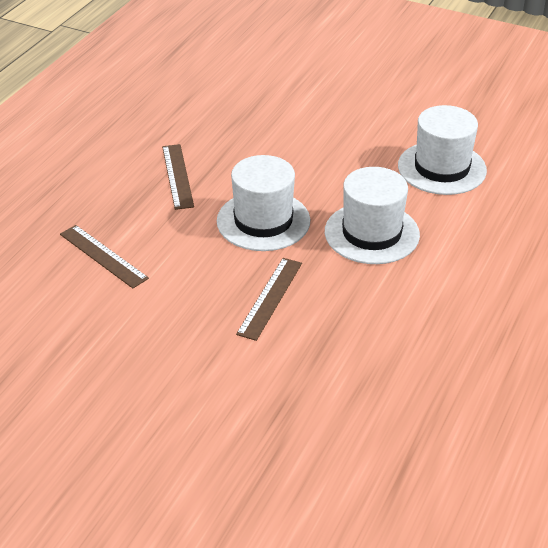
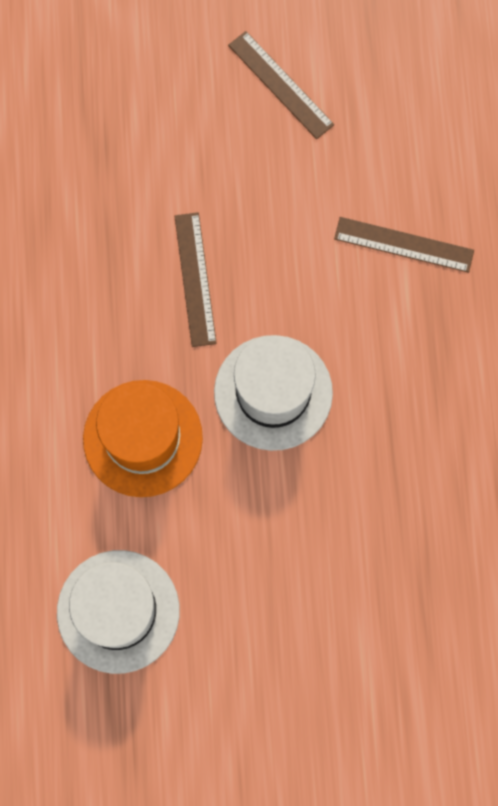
camera: 150 degrees right, 35 degrees up
brown ruler [162,144,194,210] -> brown ruler moved to [228,31,334,139]
white hat [325,167,420,264] -> orange hat [83,380,203,497]

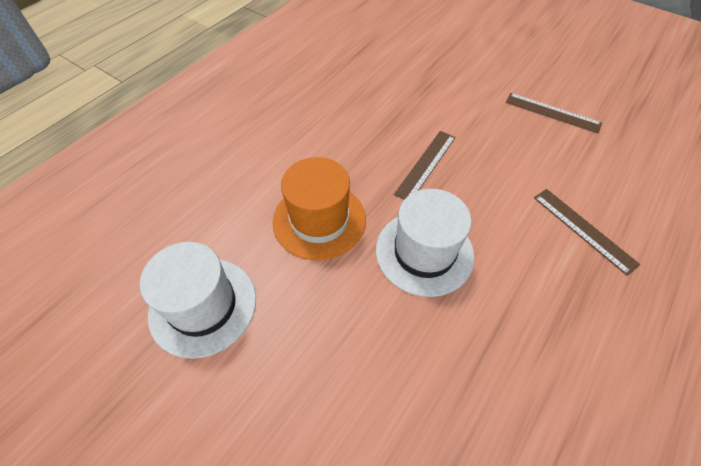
camera: 40 degrees right, 20 degrees down
brown ruler [228,31,334,139] -> brown ruler turned 60 degrees counterclockwise [506,93,602,133]

